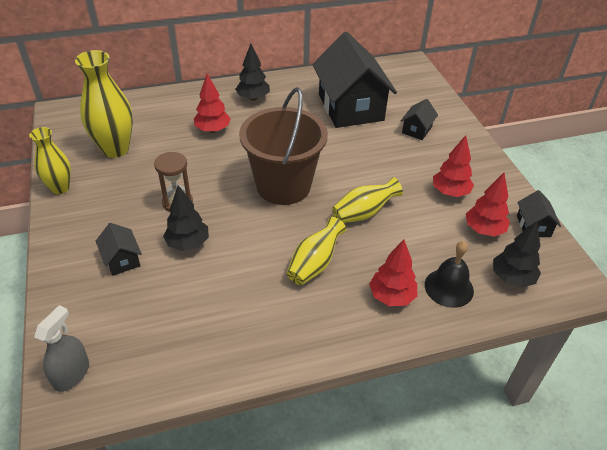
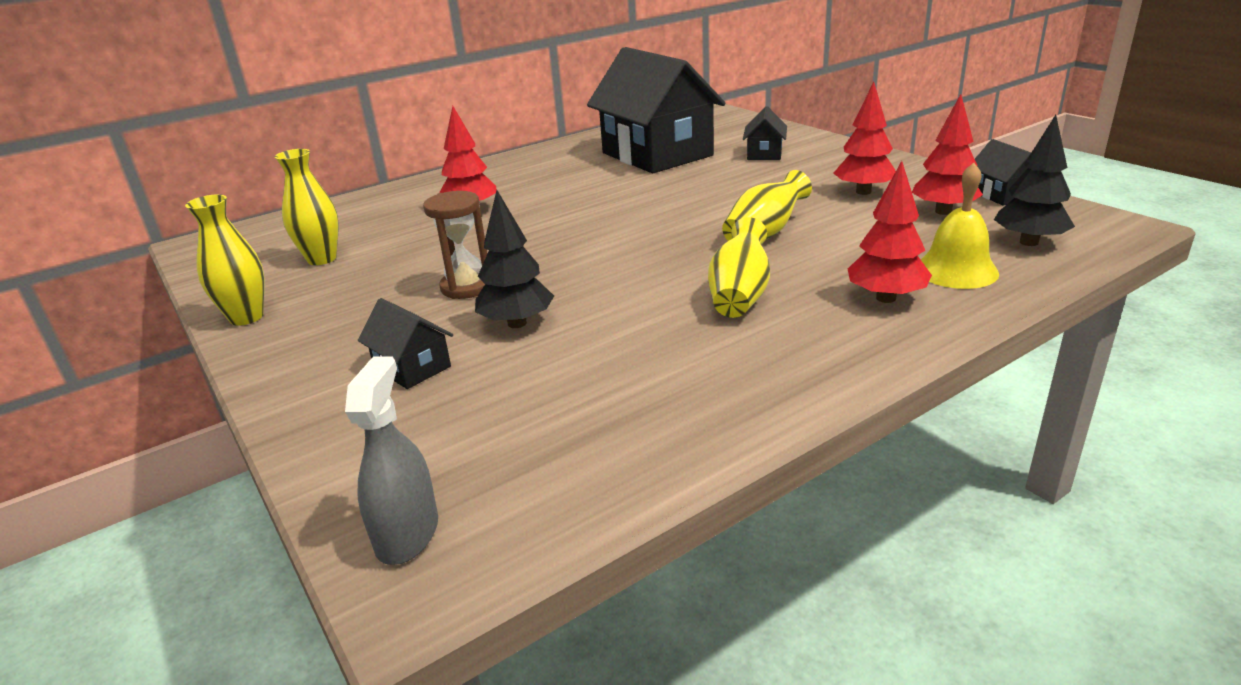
camera: 15 degrees left, 15 degrees down
yellow vase [75,50,133,158] -> yellow vase [275,149,339,265], size x0.62
black tree [235,44,270,101] -> none
brown bucket [239,87,328,205] -> none
black bell [425,241,474,308] -> yellow bell [921,163,999,289]

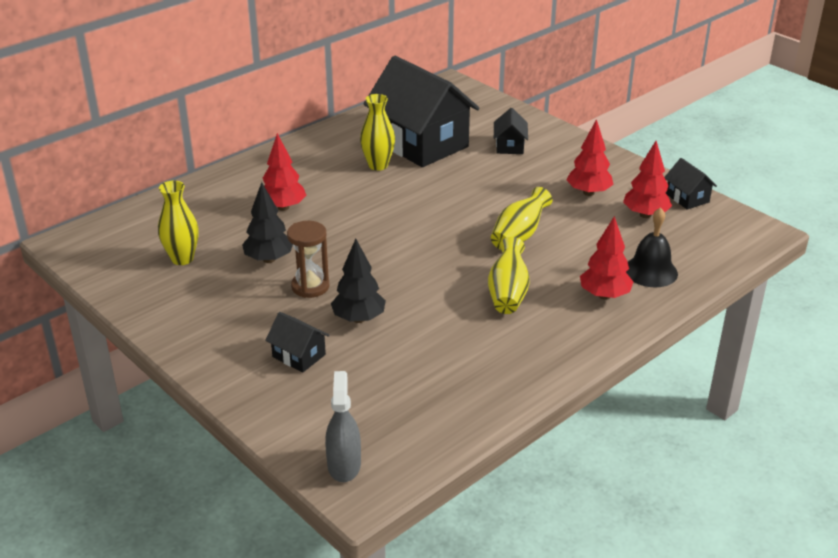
camera: 10 degrees left, 5 degrees up
yellow vase [185,194,264,326] -> yellow vase moved to [360,94,395,171]
yellow bell [921,163,999,289] -> black bell [626,207,678,288]
black tree [994,115,1075,246] -> black tree moved to [242,182,293,263]

